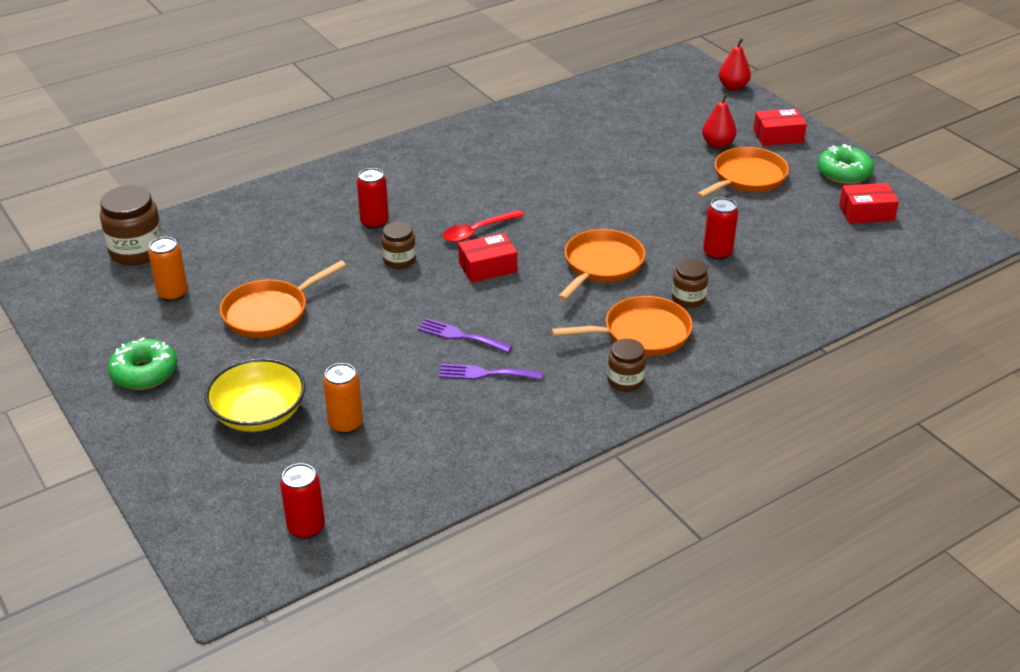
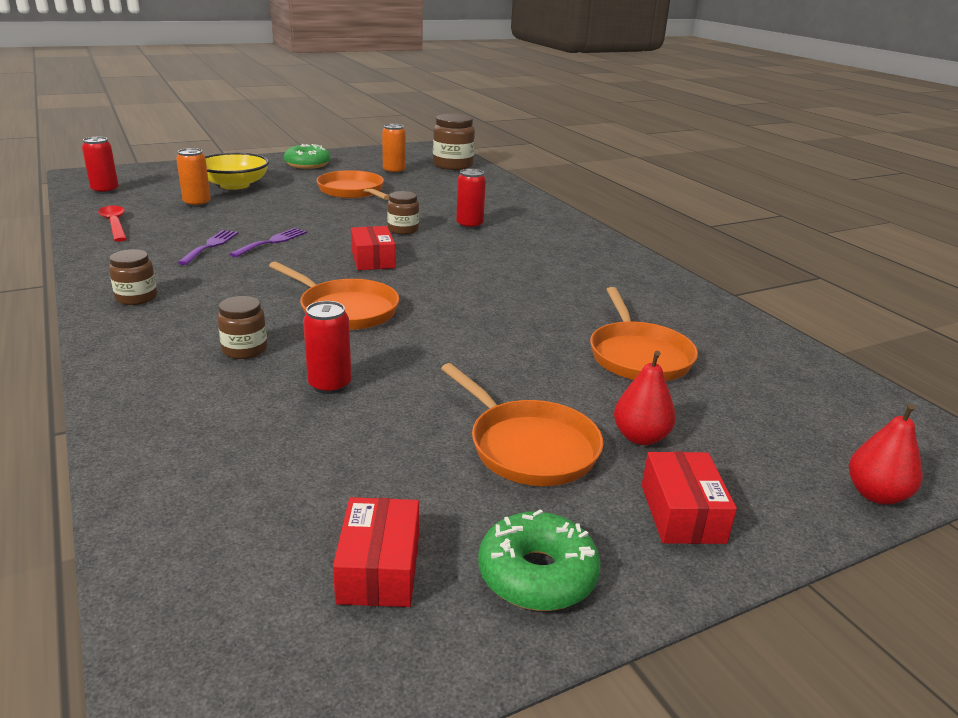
camera: 95 degrees right, 10 degrees down
red spoon [443,210,524,242] -> red spoon moved to [98,205,127,242]
orange pan [551,296,693,356] -> orange pan moved to [590,287,698,381]

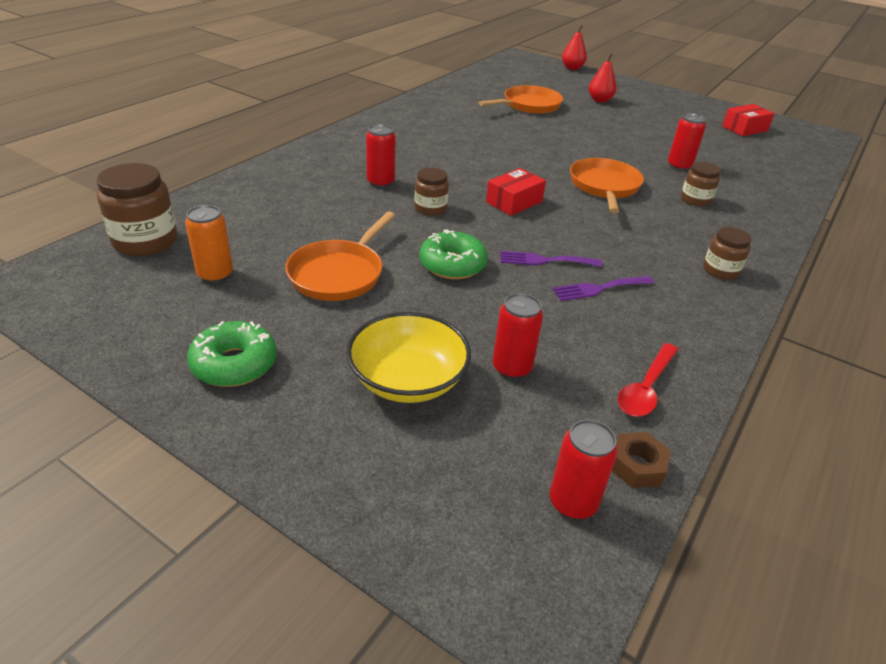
camera: 120 degrees left, 10 degrees up
orange can [176,148,211,207] -> red can [493,293,543,379]
orange pan [441,363,603,486] -> none
green donut [478,509,601,611] -> green donut moved to [419,229,488,279]
red box [642,452,737,544] -> none
none -> brown nut [612,432,671,488]

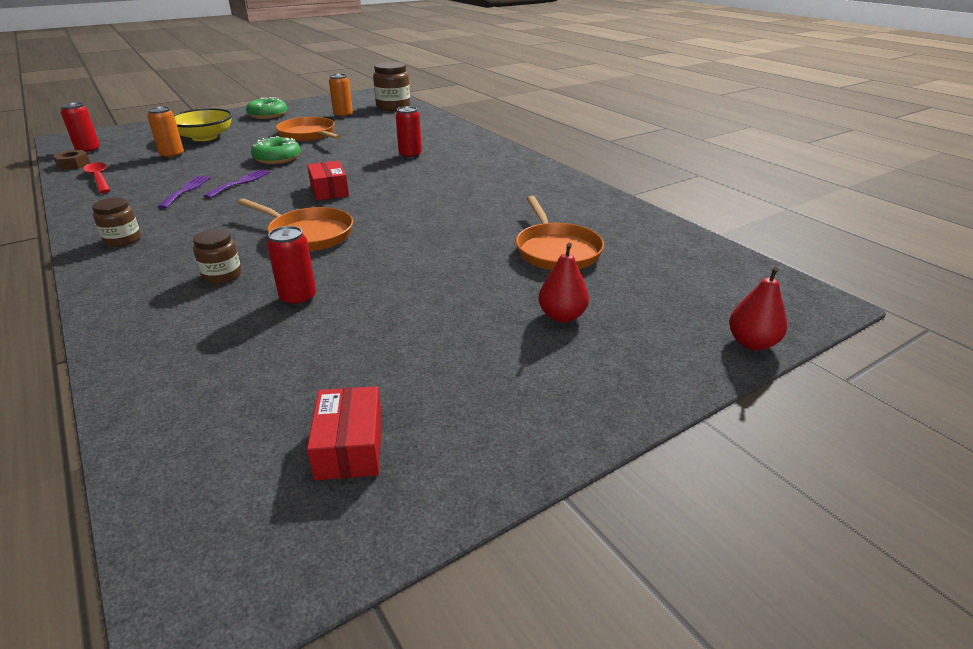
camera: 115 degrees right, 5 degrees down
brown jar [414,168,449,216] -> none
red can [493,293,543,379] -> orange can [148,106,184,159]

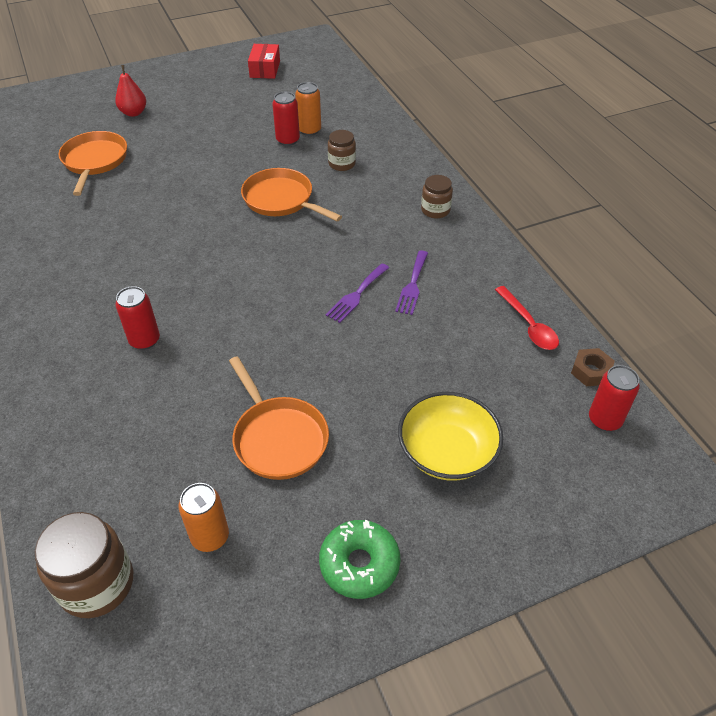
camera: 170 degrees left, 15 degrees up
orange can [148,106,184,159] -> orange can moved to [295,82,321,136]
green donut [251,136,301,164] -> none
red box [307,161,349,201] -> none
red pear [729,267,787,351] -> none

